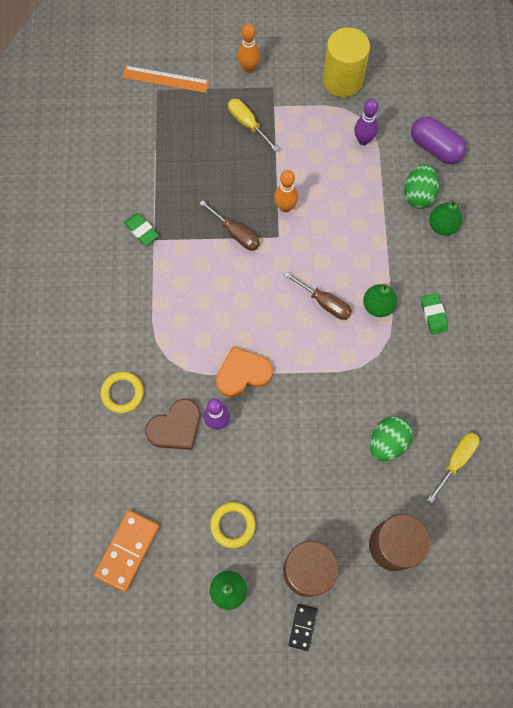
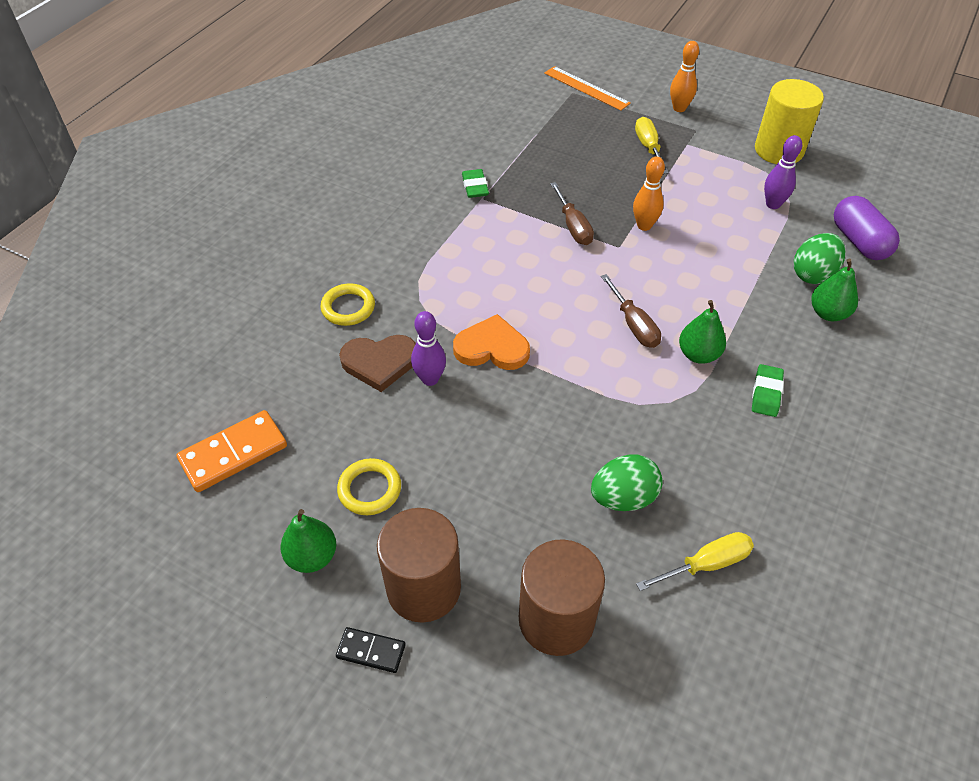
camera: 30 degrees right, 20 degrees down
black domino [289,604,317,651] -> black domino turned 60 degrees clockwise [336,627,406,673]

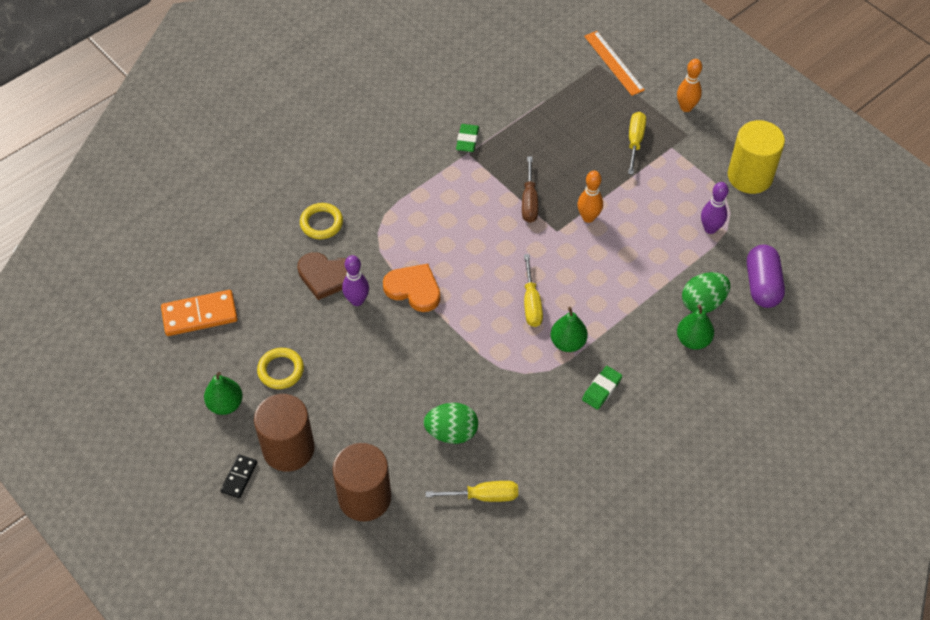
camera: 20 degrees right, 5 degrees up
black domino [336,627,406,673] -> black domino turned 75 degrees clockwise [221,454,257,498]
brown screwdriver [601,274,661,348] -> yellow screwdriver [524,254,543,327]

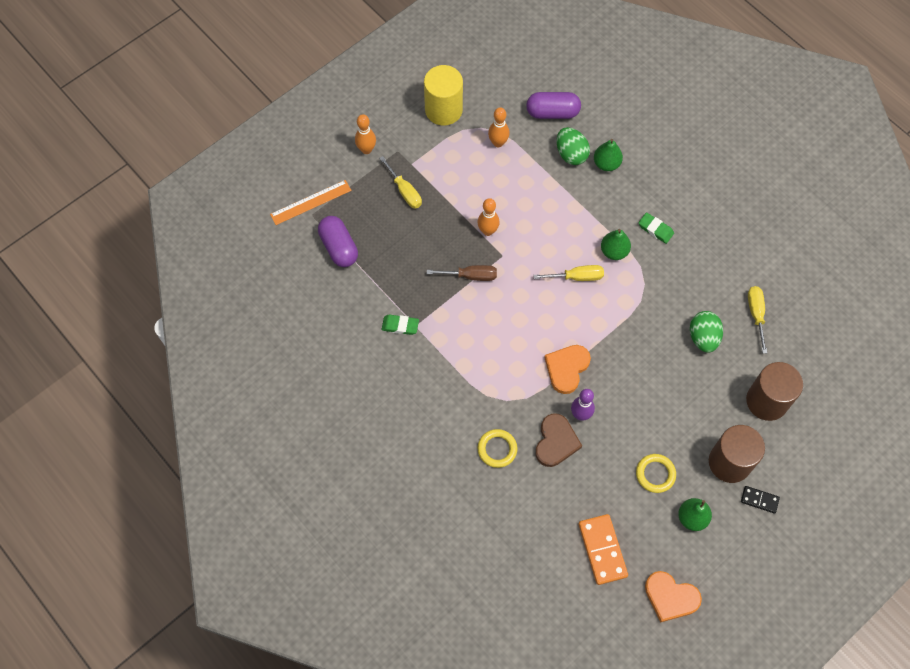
camera: 90 degrees left, 10 degrees up
yellow screwdriver [628,112,646,175] -> yellow screwdriver turned 135 degrees counterclockwise [379,156,422,209]
purple bowling pin [701,182,729,234] -> orange bowling pin [488,107,510,147]
none -> purple capsule [318,216,358,267]
none -> orange heart [645,571,702,623]

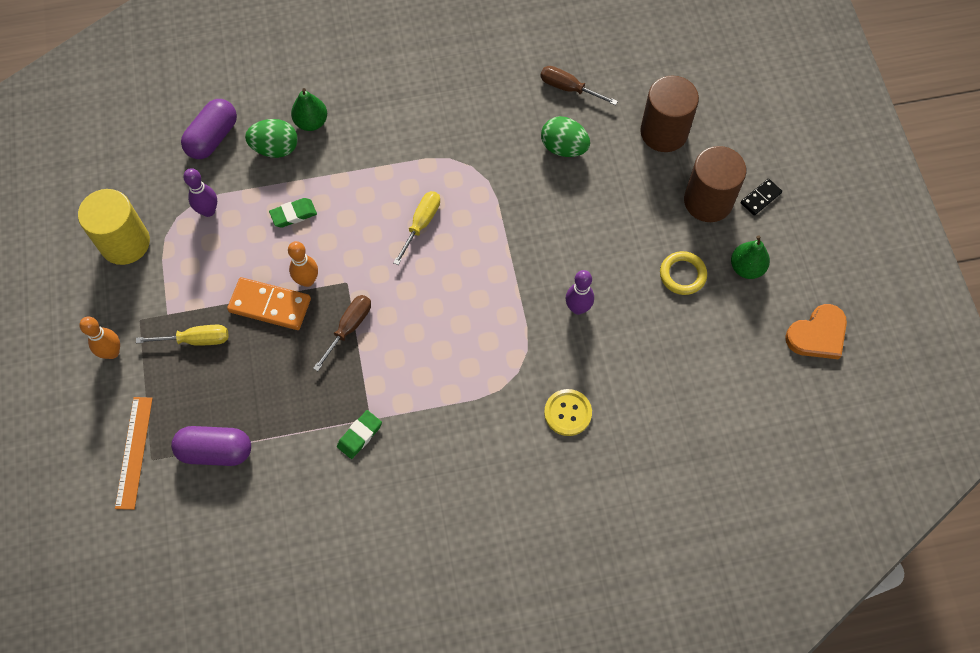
camera: 60 degrees left, 0 degrees up
yellow ring [477,429,518,468] -> yellow button [544,389,592,436]
orange bowling pin [488,107,510,147] -> purple bowling pin [183,168,217,217]
brown heart [535,413,582,467] -> none
orange heart [544,345,591,394] -> none
orange domino [578,514,628,585] -> orange domino moved to [227,277,311,330]
green pear [601,229,631,260] -> none
green eraser [638,212,674,244] -> green eraser moved to [269,198,317,228]
yellow screwdriver [748,286,767,354] -> brown screwdriver [540,66,618,105]

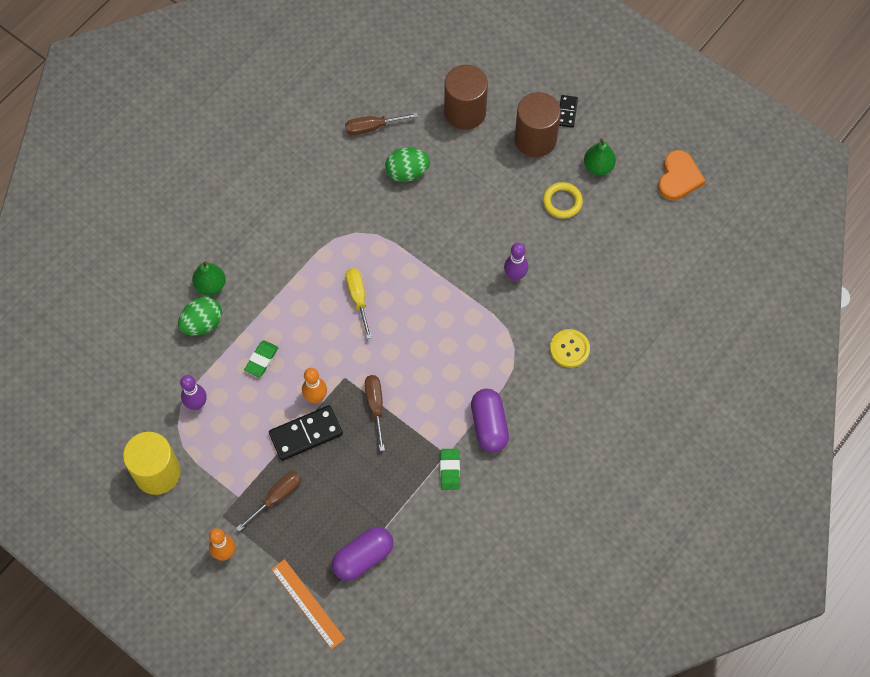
camera: 40 degrees left, 0 degrees up
yellow screwdriver [136,325,229,346] -> brown screwdriver [236,471,301,532]
purple capsule [181,99,237,159] -> purple capsule moved to [471,389,509,452]
orange domino [227,277,311,330] -> black domino [269,405,343,461]

